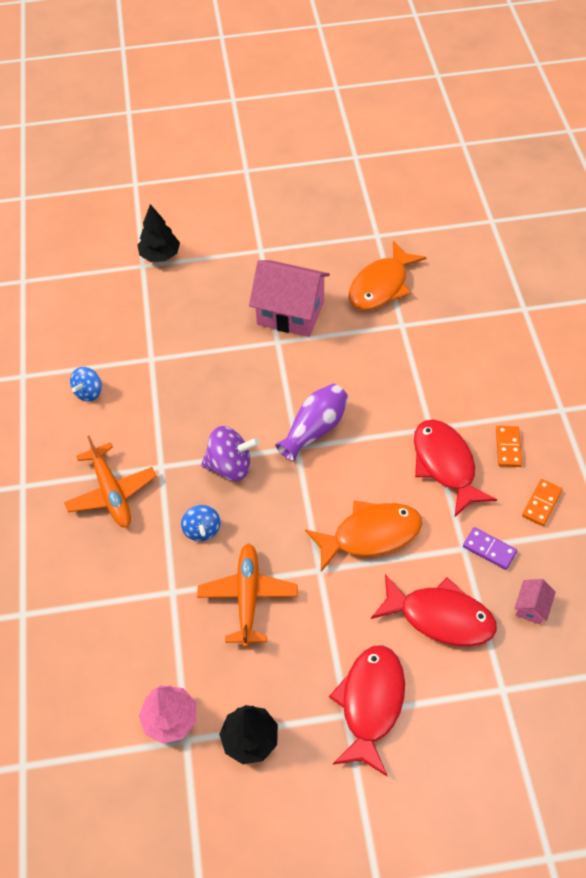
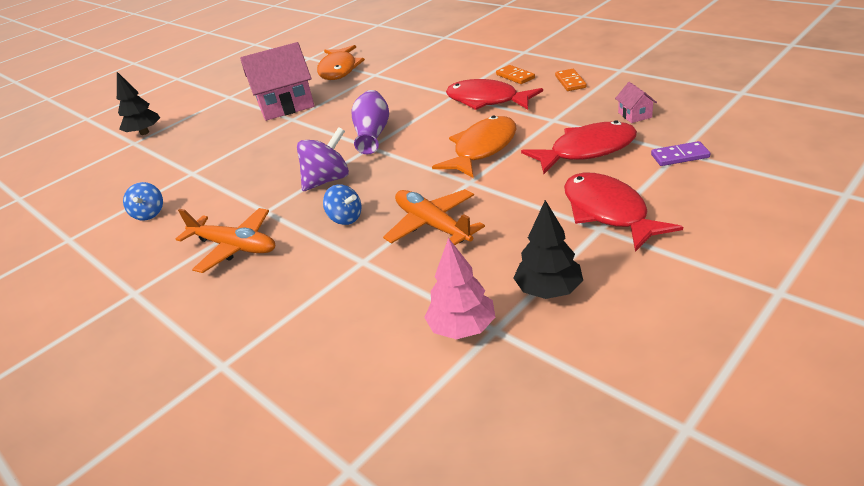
camera: 35 degrees left, 20 degrees down
purple domino [463,527,517,570] -> purple domino moved to [651,141,710,166]

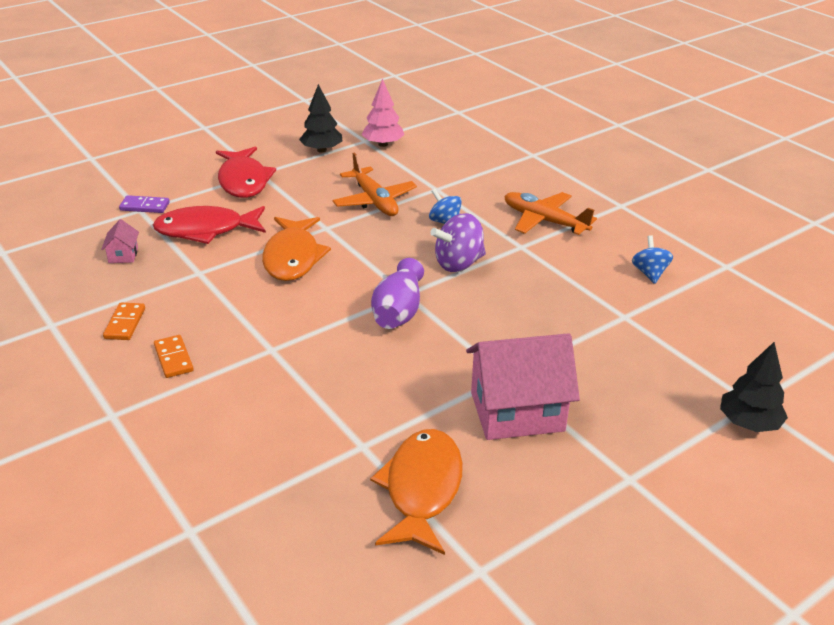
camera: 175 degrees left, 0 degrees up
orange fish [432,115,517,178] -> orange fish turned 45 degrees counterclockwise [262,217,331,281]
red fish [446,79,543,110] -> none

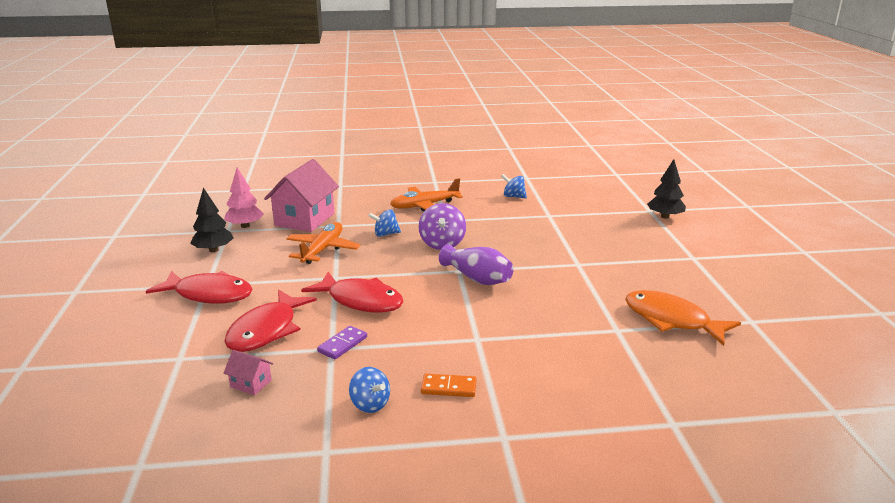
camera: 60 degrees left, 10 degrees down
orange domino [103,303,145,340] -> blue spinning top [349,367,390,413]
purple domino [119,195,170,213] -> purple domino moved to [317,326,367,359]
orange fish [262,217,331,281] -> red fish [301,272,404,313]
orange plane [332,153,417,216] -> orange plane turned 75 degrees counterclockwise [286,222,361,264]
pink house [466,333,580,440] -> pink house moved to [264,159,339,232]

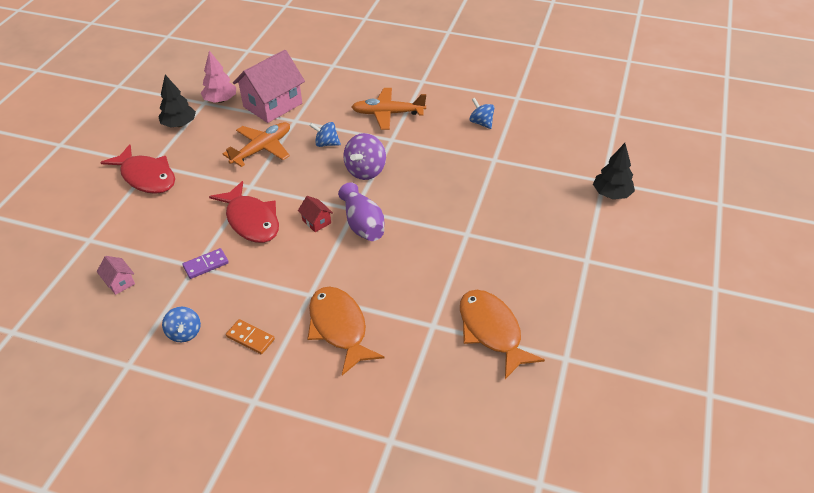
camera: 25 degrees right, 20 degrees up
red fish [224,290,317,352] -> none
none -> red house [298,196,333,232]
none -> orange fish [307,286,385,375]

